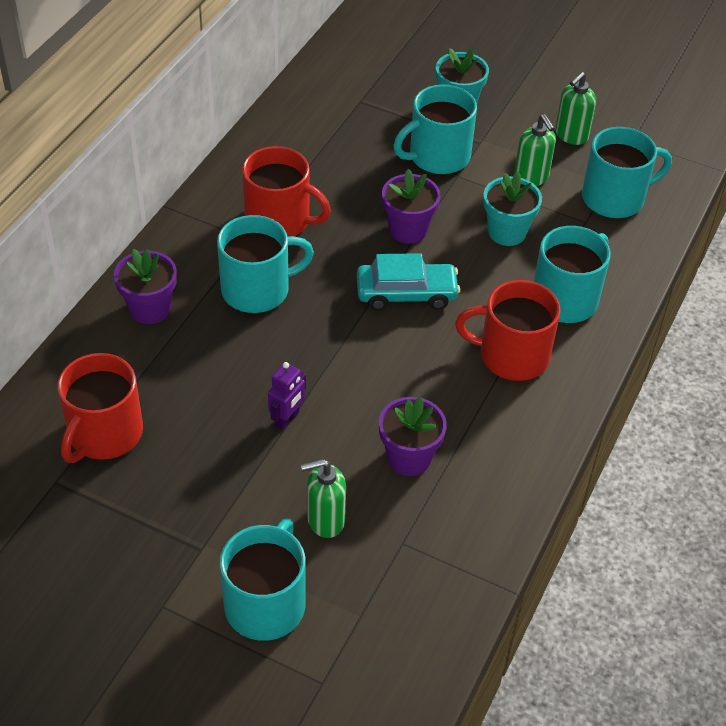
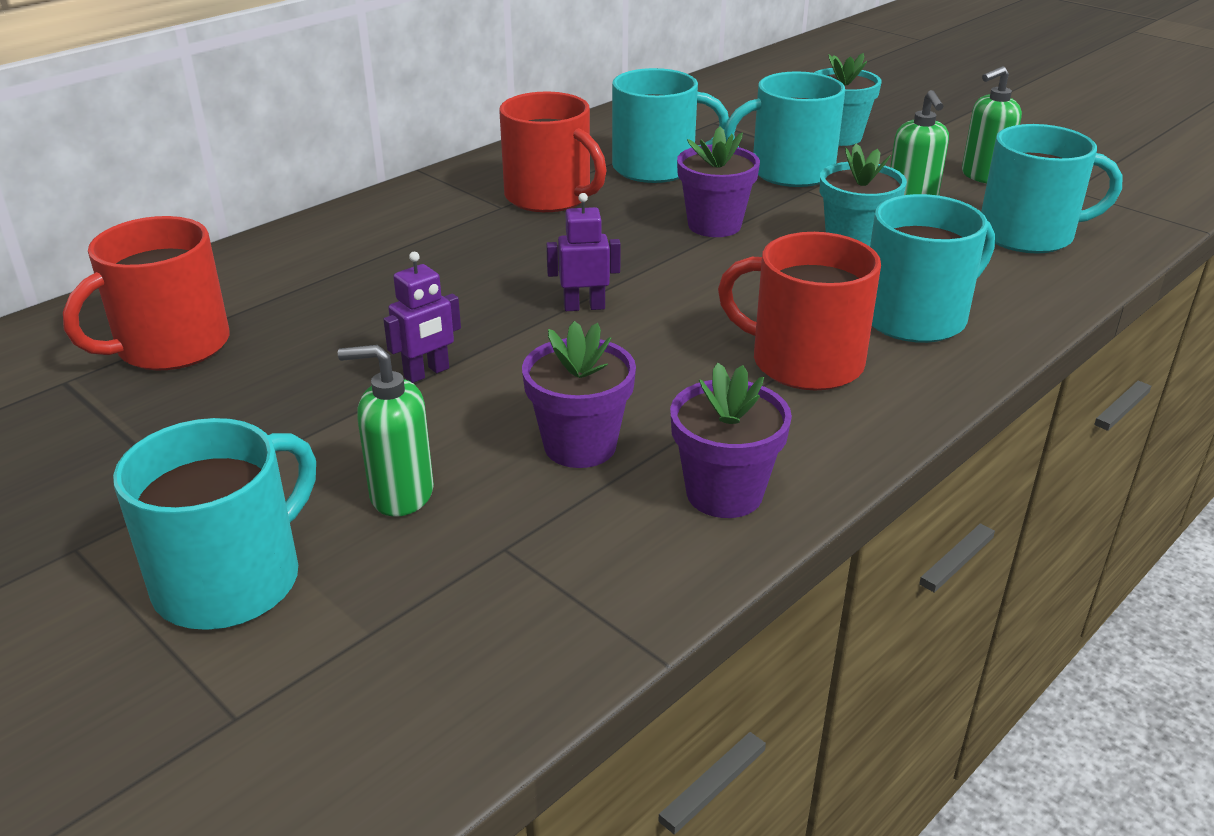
camera: 20 degrees right, 15 degrees down
purple flower pot [114,249,177,324] -> purple flower pot moved to [670,363,792,518]
turquoise mug [217,215,314,313] -> turquoise mug moved to [612,68,729,183]
turquoise car [357,253,460,310] -> none
none -> purple robot [546,193,621,311]

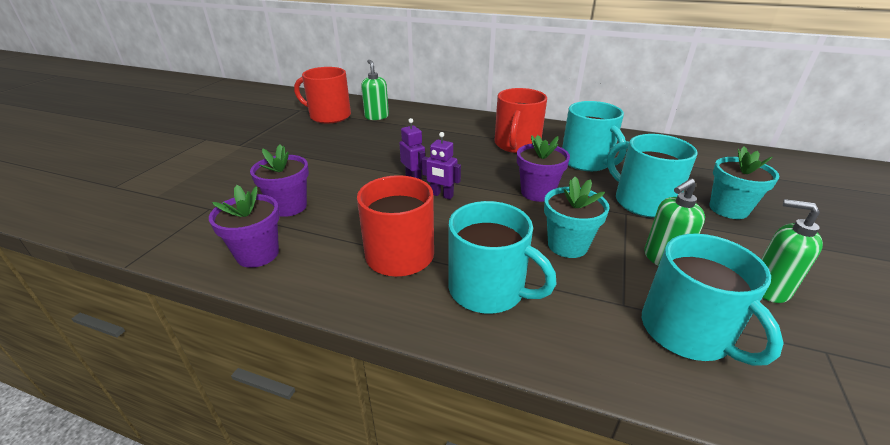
camera: 65 degrees right, 0 degrees up
turquoise mug [113,418,316,630] -> none
green soap dispenser [338,345,434,517] -> green soap dispenser moved to [361,60,389,120]
purple robot [383,252,461,383] -> purple robot moved to [422,132,461,199]

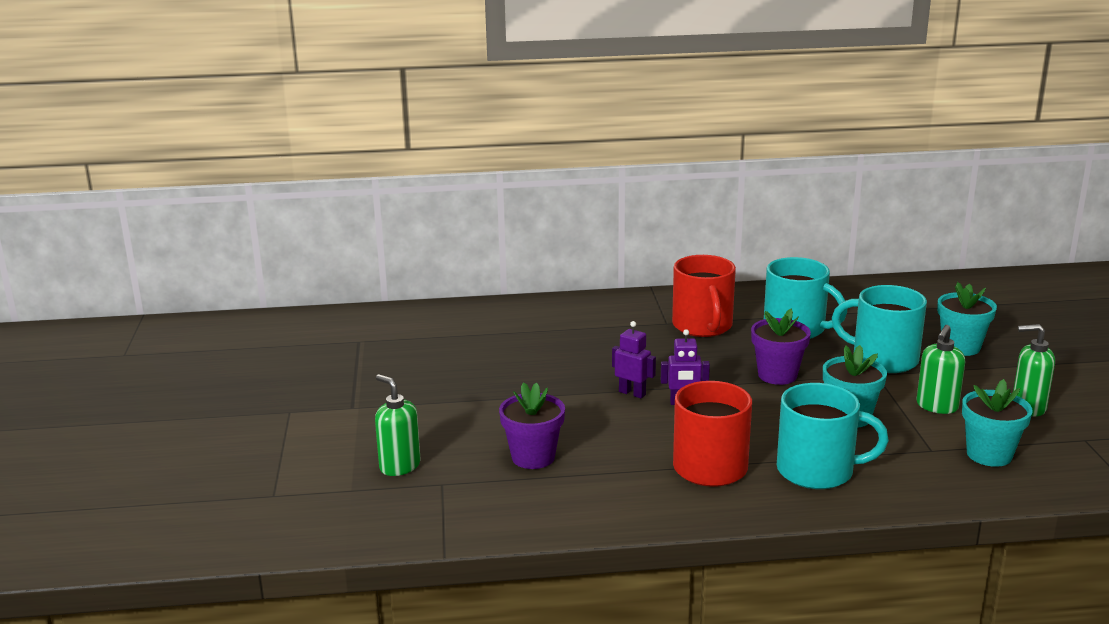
camera: 25 degrees left, 10 degrees down
purple flower pot [209,185,280,268] -> none
red mug [294,67,351,124] -> none
green soap dispenser [361,60,389,120] -> green soap dispenser moved to [375,374,421,476]
turquoise mug [642,233,784,366] -> turquoise flower pot [962,379,1033,467]

